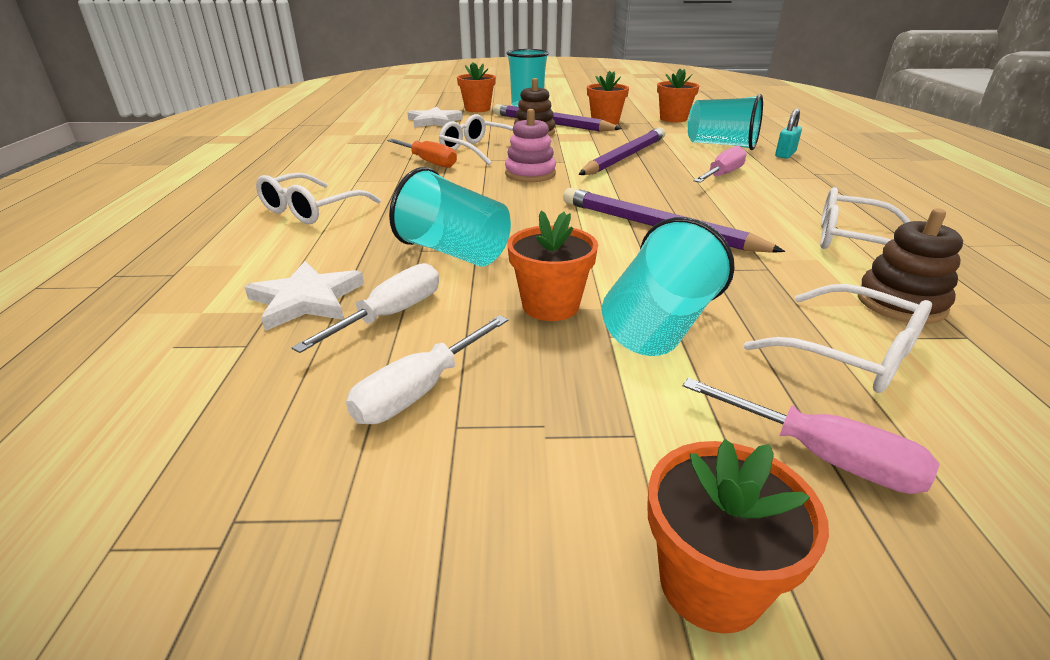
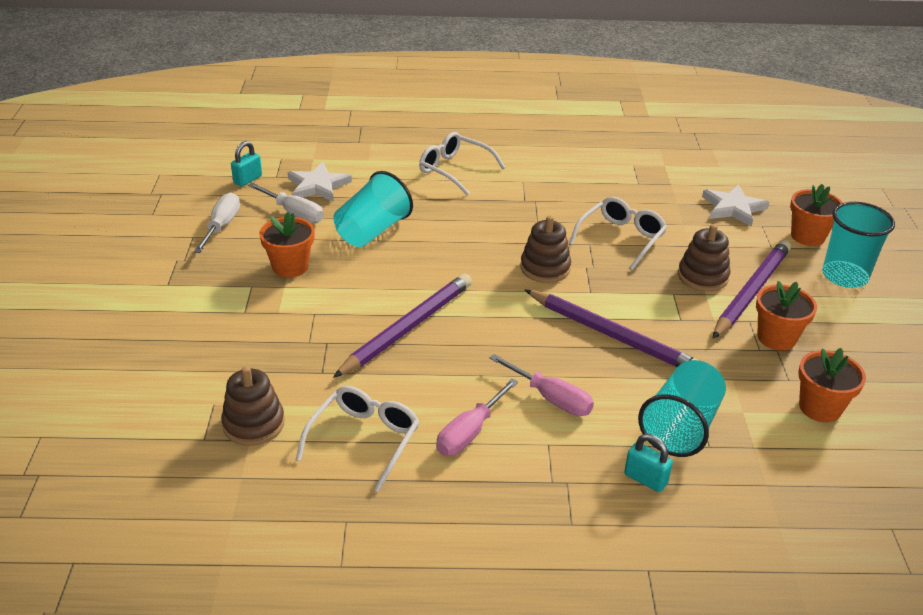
camera: 90 degrees right, 5 degrees up
white screwdriver [346,315,509,424] -> white screwdriver turned 60 degrees clockwise [194,193,240,253]
orange screwdriver [387,139,457,168] -> none
pink stacking toy [505,109,556,182] -> brown stacking toy [520,216,571,283]
turquoise cup [602,217,735,356] -> none
orange flower pot [647,439,829,633] -> none
pink screwdriver [683,378,939,494] -> pink screwdriver moved to [436,378,518,456]
white glasses [744,284,932,393] -> none
none -> turquoise padlock [231,141,262,186]

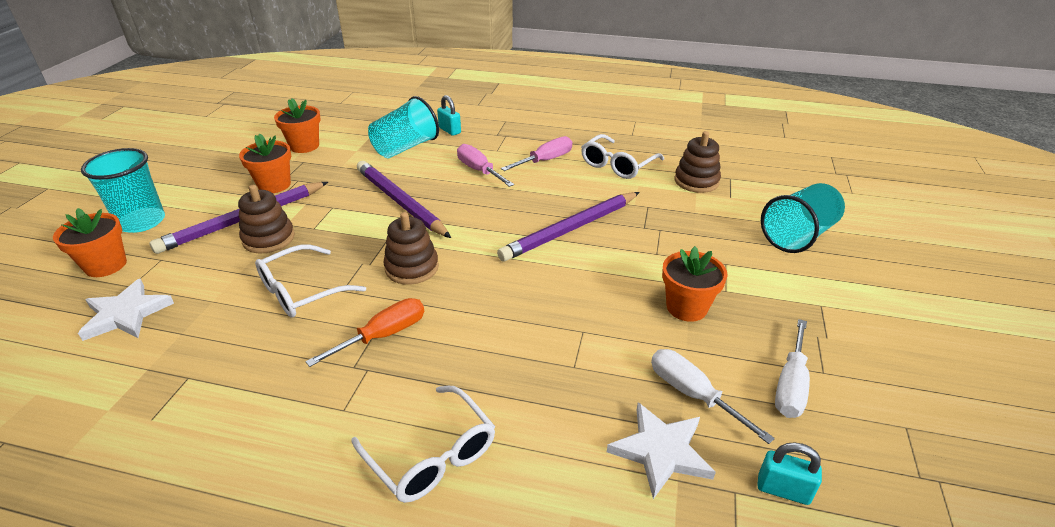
camera: 165 degrees left, 0 degrees up
turquoise padlock [231,141,262,186] -> turquoise padlock turned 60 degrees clockwise [757,442,822,505]
turquoise cup [333,171,413,247] -> turquoise cup moved to [761,183,845,253]
none -> orange screwdriver [305,298,424,367]

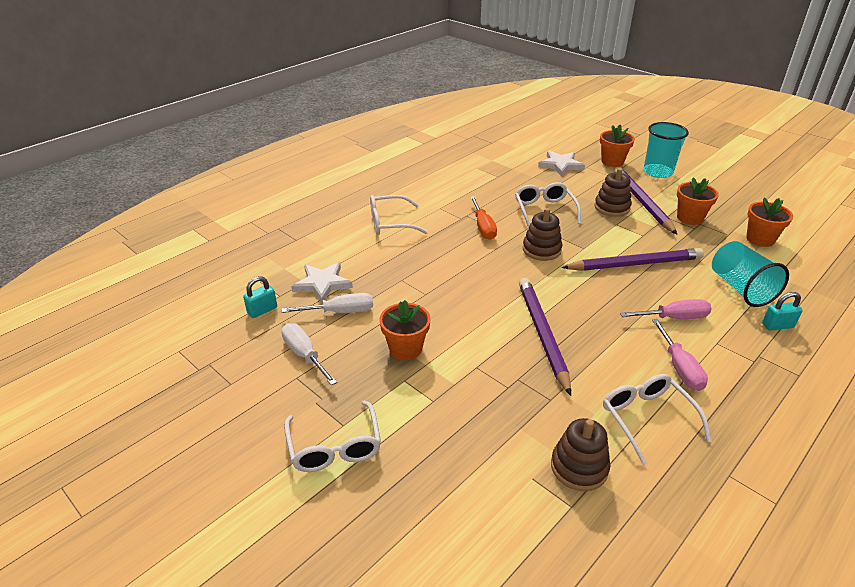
camera: 120 degrees right, 0 degrees up
turquoise cup [761,183,845,253] -> none
none -> white glasses [284,401,381,472]

